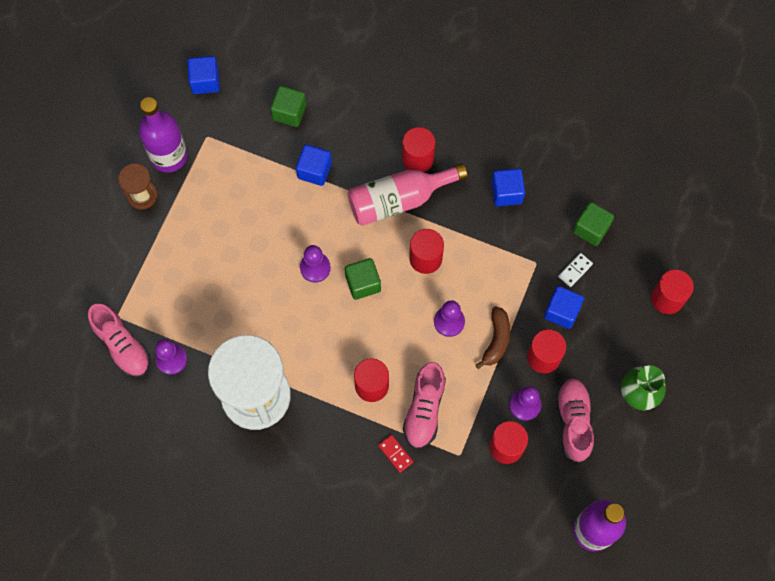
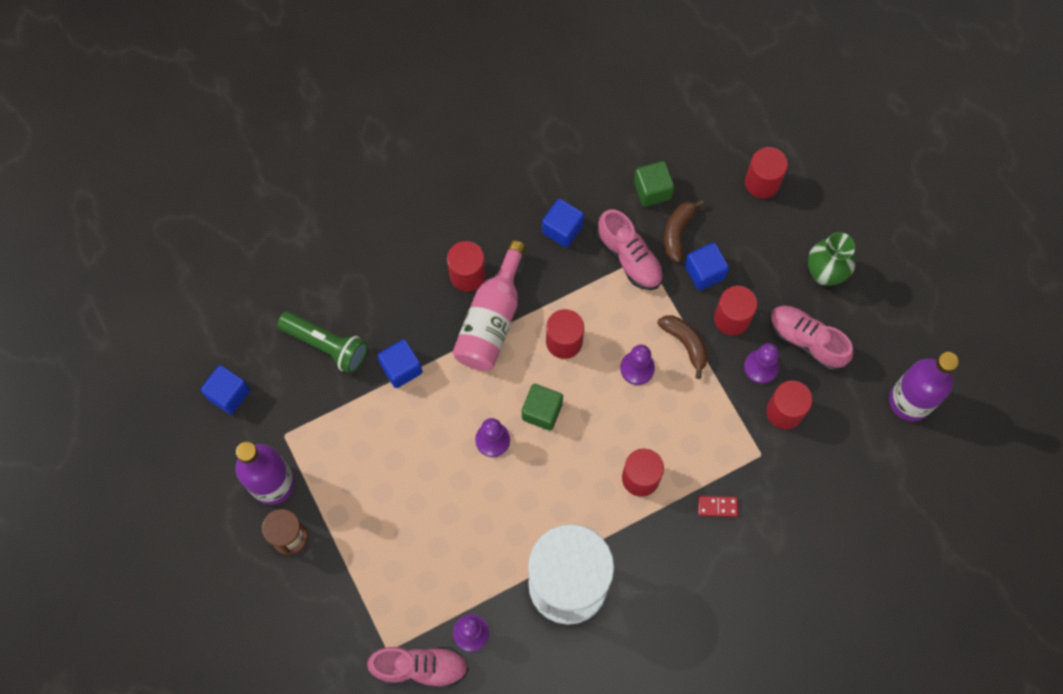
camera: 50 degrees left, 0 degrees up
green cube [270,86,307,127] -> green flashlight [277,311,368,374]
pink shoe [403,362,446,449] -> pink shoe moved to [597,210,664,290]
white domino [558,253,593,287] -> brown banana [664,200,704,262]

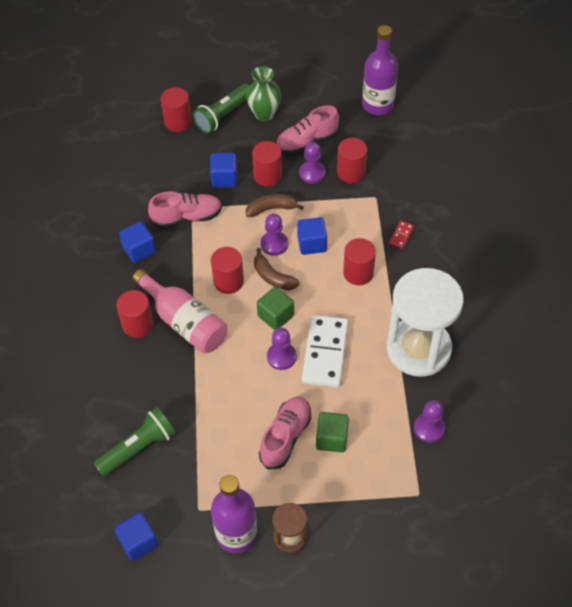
camera: 65 degrees left, 15 degrees down
pink shoe [367,647,469,688] -> pink shoe moved to [259,396,311,469]
blue cube [377,339,423,388] -> blue cube moved to [297,217,327,255]
green cube [634,161,674,207] -> green cube moved to [316,412,349,452]
brown banana [664,200,704,262] -> brown banana moved to [254,248,300,290]
none -> green flashlight [193,84,250,133]
none -> white domino [302,315,348,388]

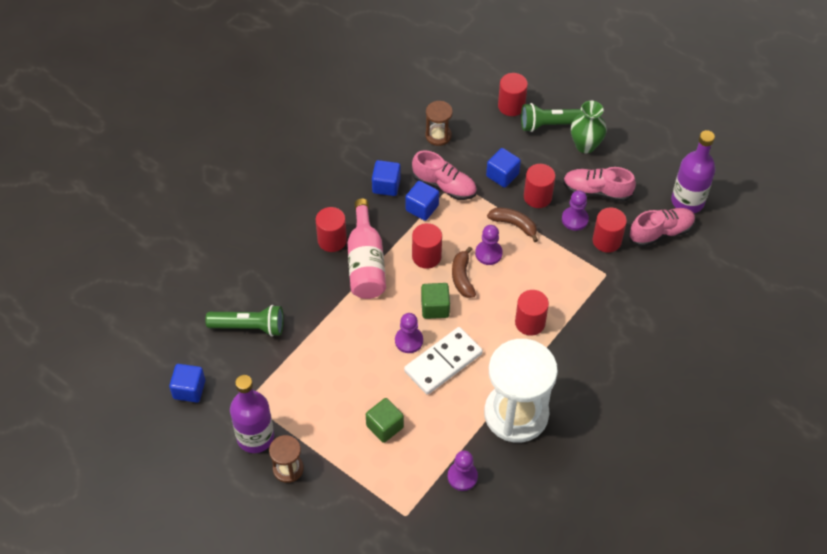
camera: 40 degrees right, 0 degrees up
pink shoe [259,396,311,469] -> pink shoe moved to [629,208,695,247]
blue cube [297,217,327,255] -> blue cube moved to [405,181,439,221]
red domino [389,221,414,249] -> none
none -> brown hourglass [425,101,453,146]

